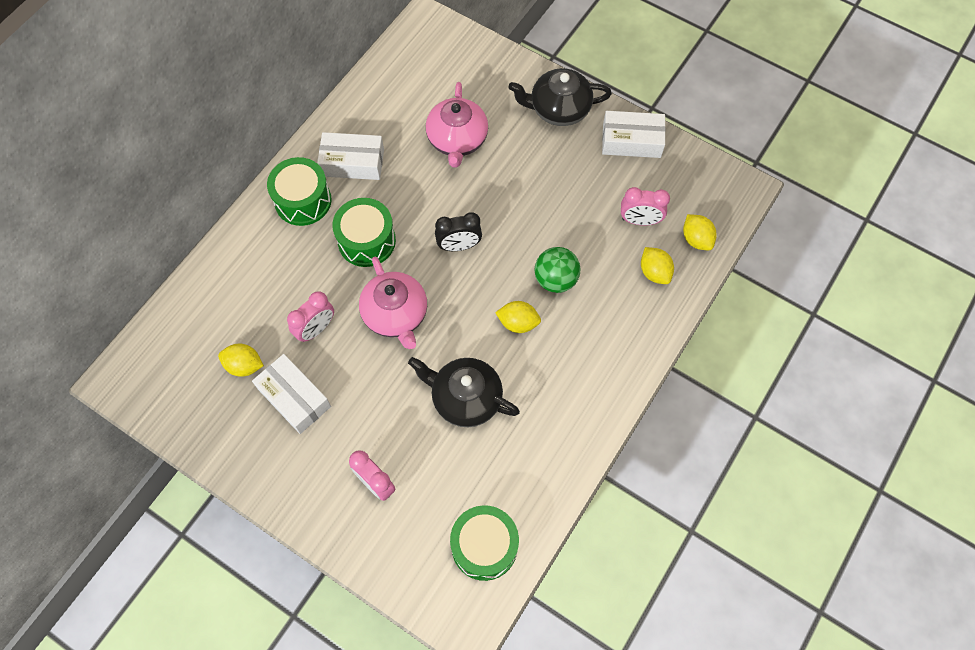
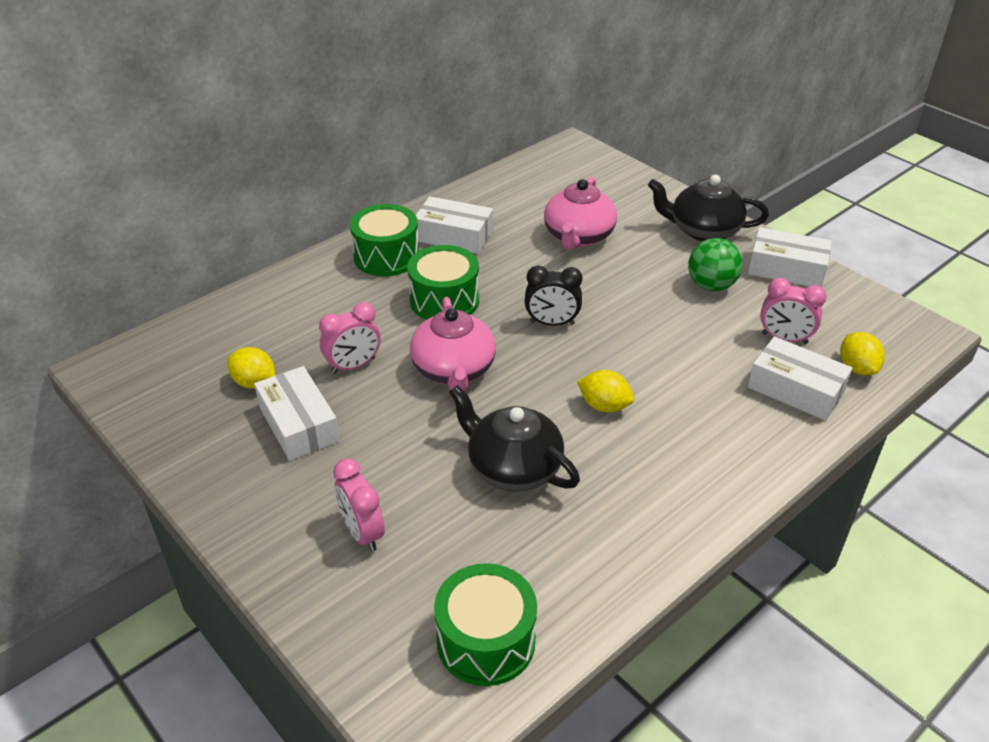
camera: 15 degrees right, 25 degrees down
green ball [535,247,580,293] -> green ball moved to [688,238,743,291]
yellow lemon [641,247,674,284] -> white box [748,336,853,421]

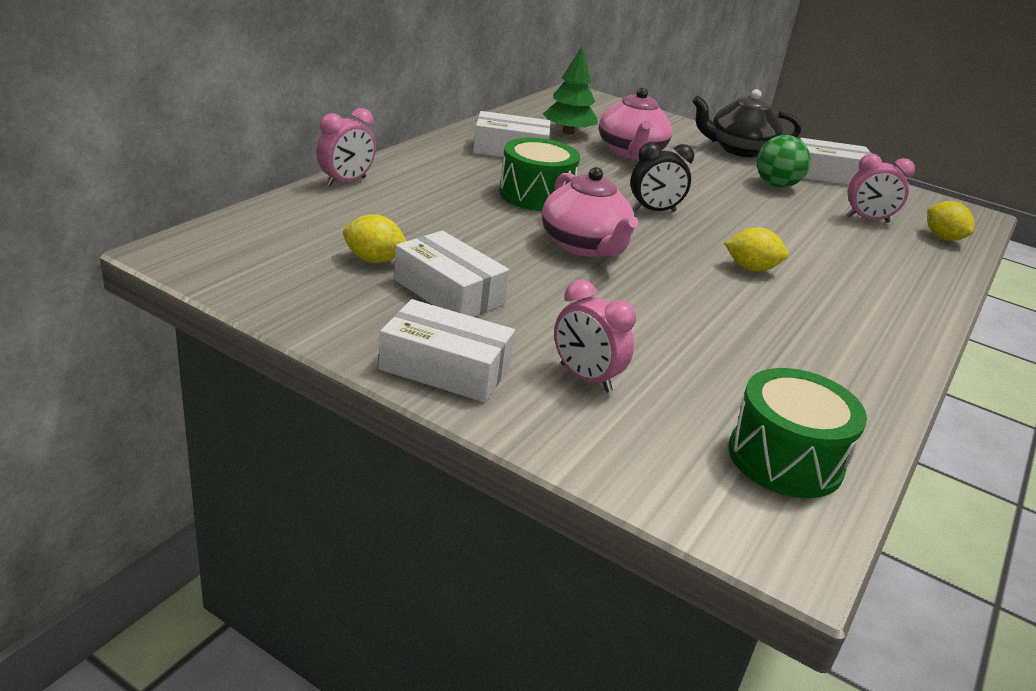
camera: 20 degrees left, 10 degrees down
pink clock [319,303,381,374] -> pink clock moved to [317,108,376,186]
green drum [350,204,419,277] -> none
black teapot [449,385,580,492] -> none
white box [748,336,853,421] -> white box moved to [378,299,515,402]
none -> green tree [543,47,598,135]

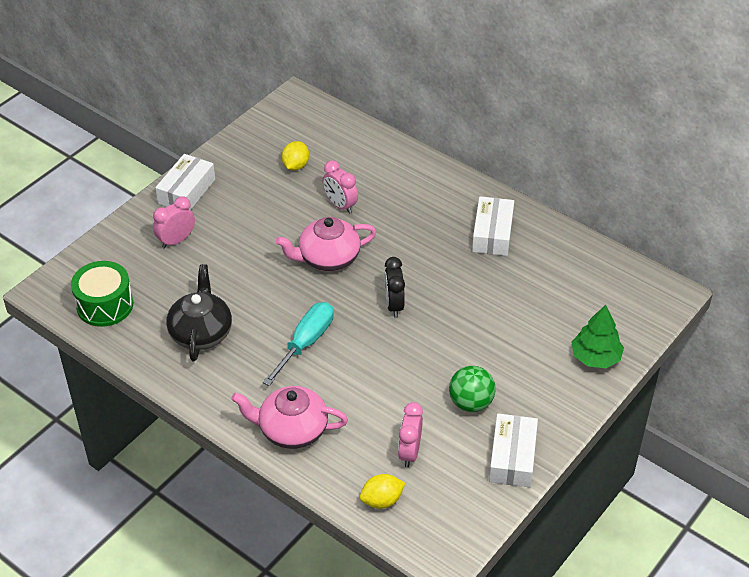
camera: 100 degrees right, 15 degrees up
pink clock [317,108,376,186] -> pink clock moved to [323,160,358,214]
white box [394,231,510,317] -> none
green drum [499,138,580,211] -> none
green tree [543,47,598,135] -> green tree moved to [571,305,624,368]
pink teapot [599,88,672,159] -> pink teapot moved to [231,386,348,449]
black teapot [692,89,801,157] -> black teapot moved to [166,264,232,361]
yellow lemon [724,227,788,271] -> turquoise screwdriver [263,302,334,386]

